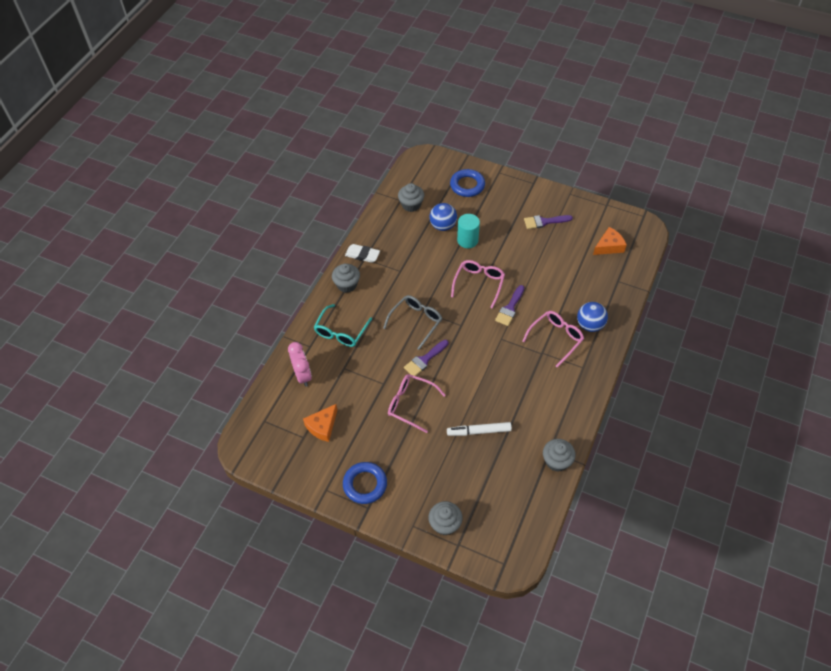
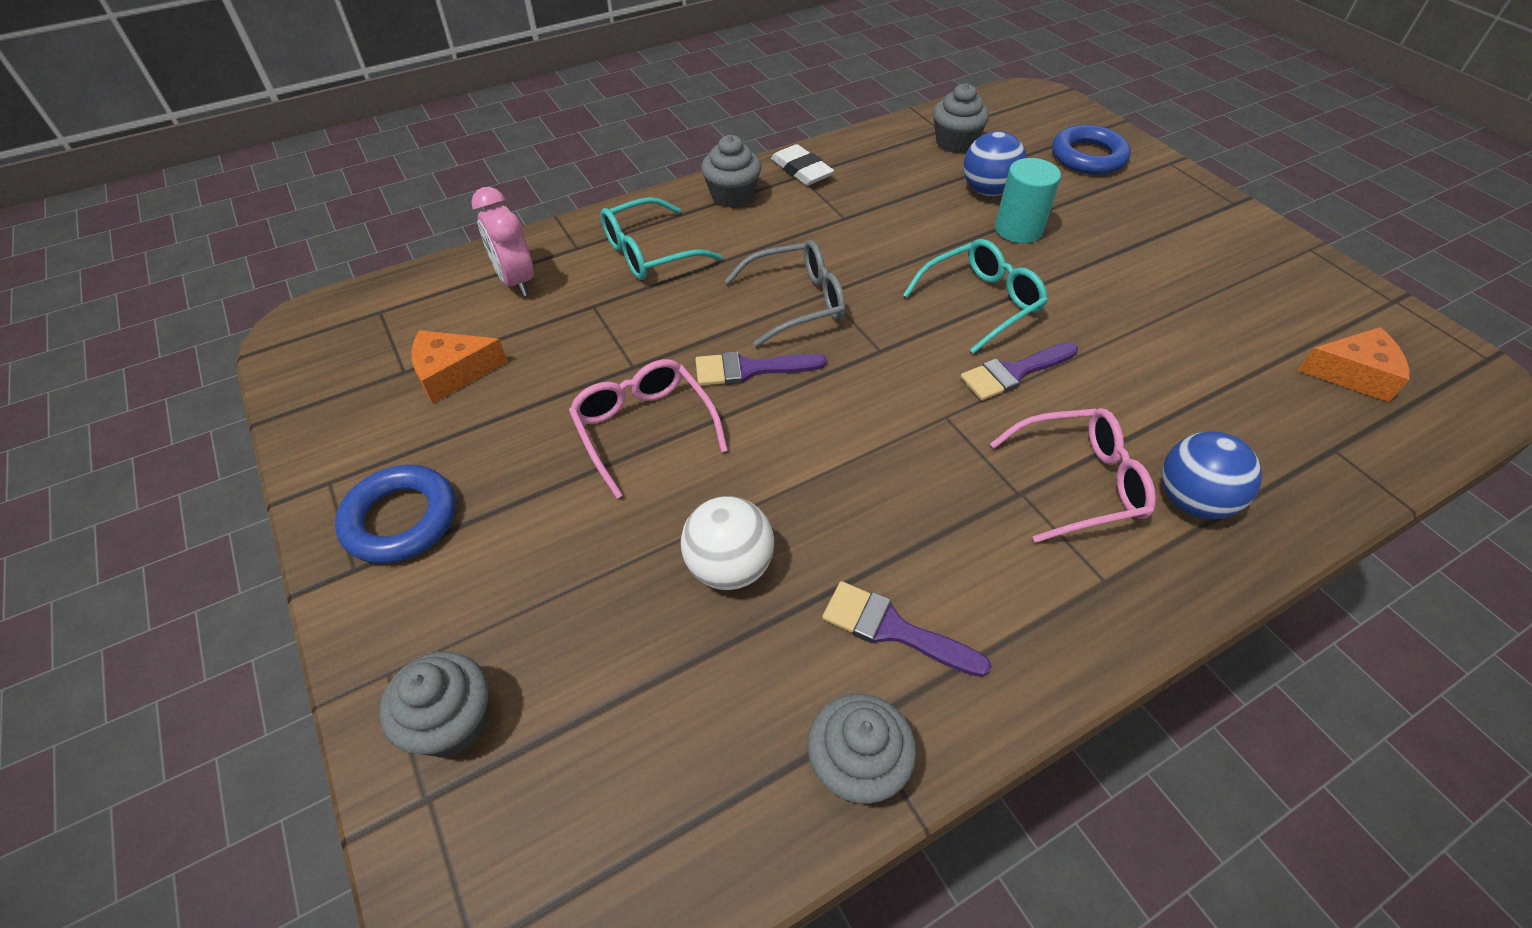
camera: 35 degrees right, 5 degrees down
pink clock [288,342,312,387] -> pink clock turned 135 degrees clockwise [471,187,534,296]
white marker [447,422,512,436] -> white ball [681,496,774,590]
pink glasses [451,260,505,309] -> turquoise glasses [903,239,1048,354]
purple brush [524,215,573,229] -> purple brush moved to [822,581,991,677]

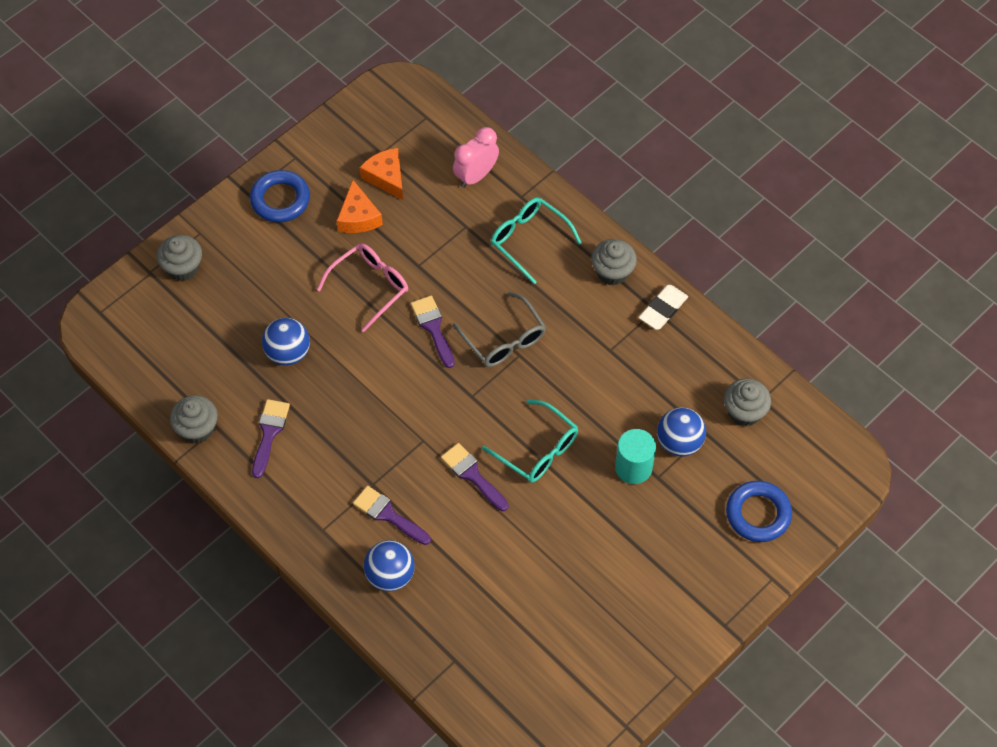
camera: 75 degrees right, 10 degrees up
white ball [681,496,774,590] -> blue ball [262,318,310,366]
pink glasses [990,408,1156,543] -> purple brush [353,486,431,545]
orange cheese [1297,327,1410,402] -> orange cheese moved to [337,180,383,233]

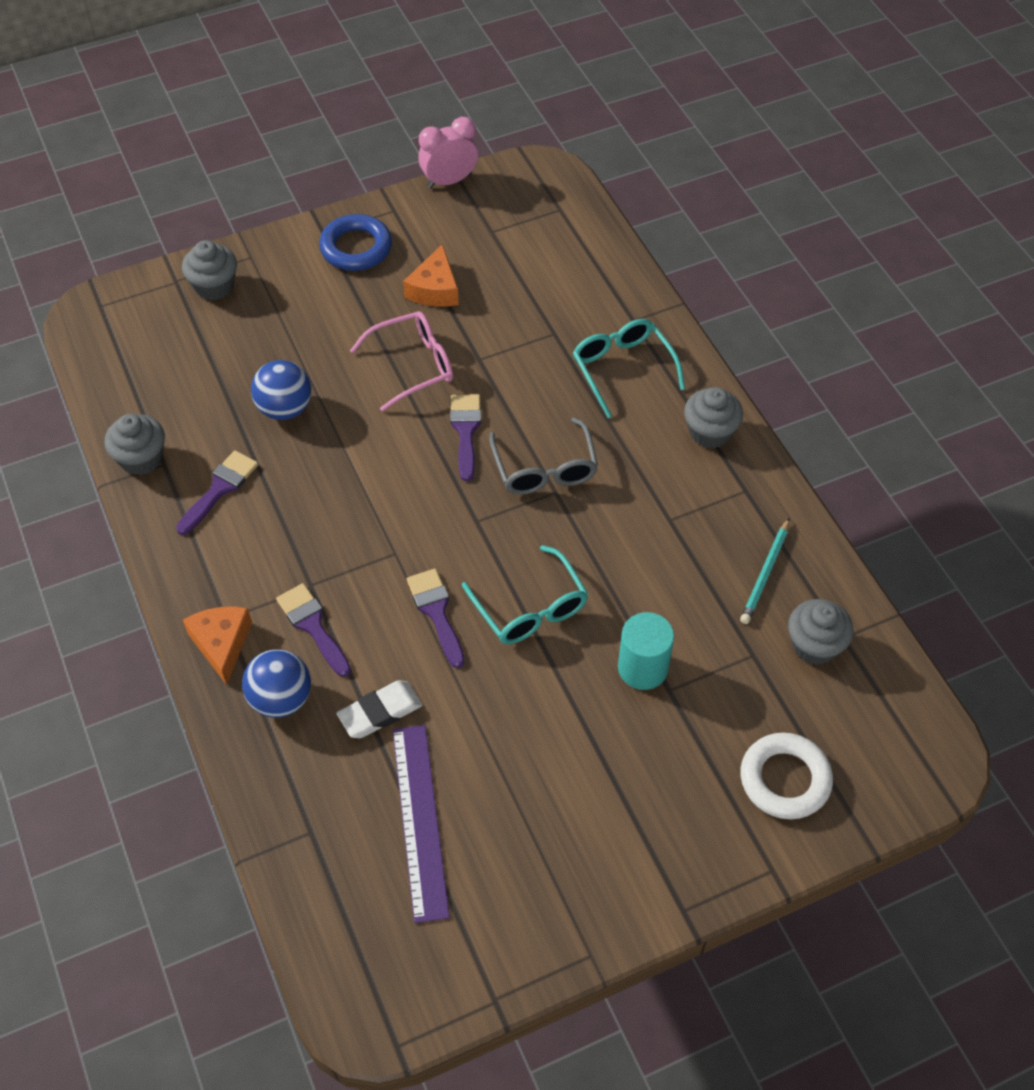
camera: 20 degrees right, 5 degrees down
orange cheese [360,148,403,200] -> orange cheese moved to [183,606,252,685]
pink clock [453,127,499,188] -> pink clock moved to [419,117,478,189]
white eraser [639,285,688,330] -> white eraser moved to [336,680,422,738]
blue ball [657,408,706,456] -> none
blue ring [726,481,792,542] -> white ring [740,733,833,819]
none -> purple ruler [393,725,450,923]
none -> turquoise pencil [740,518,789,624]

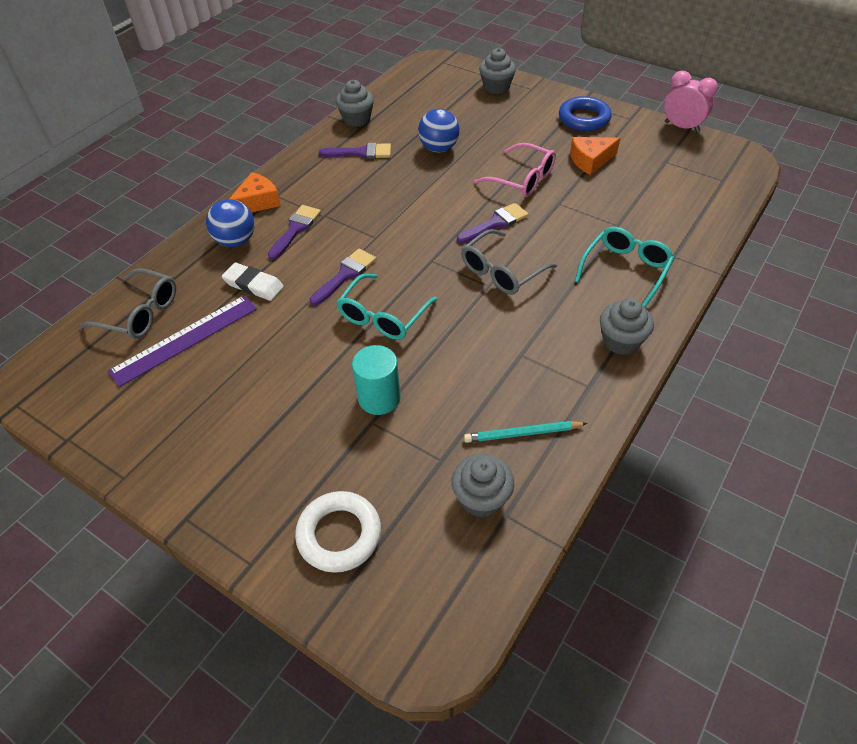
camera: 60 degrees right, 5 degrees down
none -> grey glasses [80,268,176,339]

